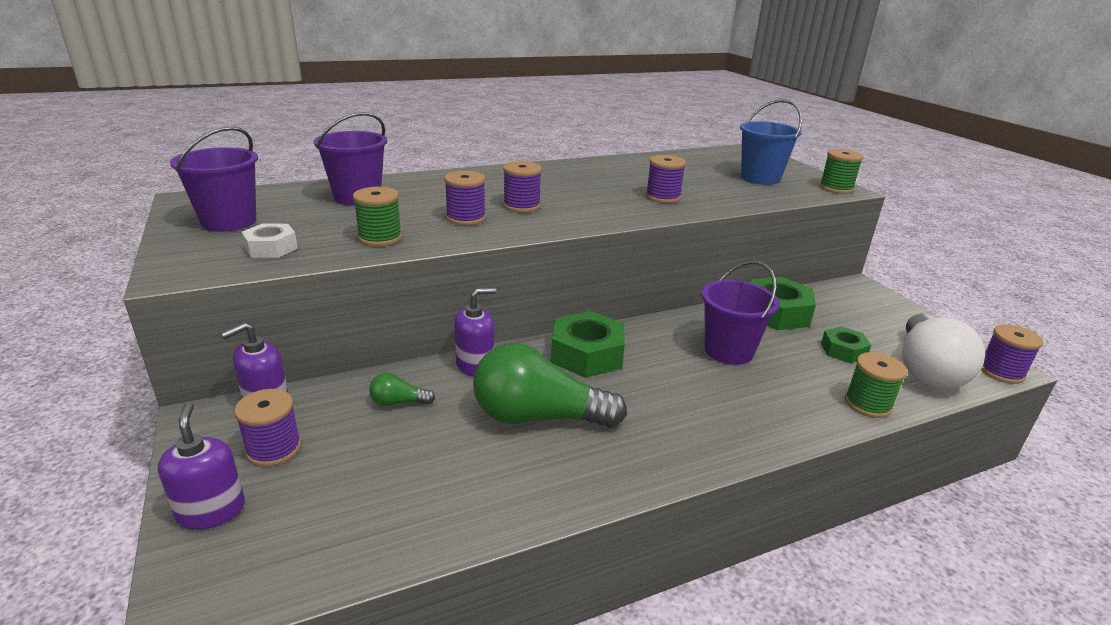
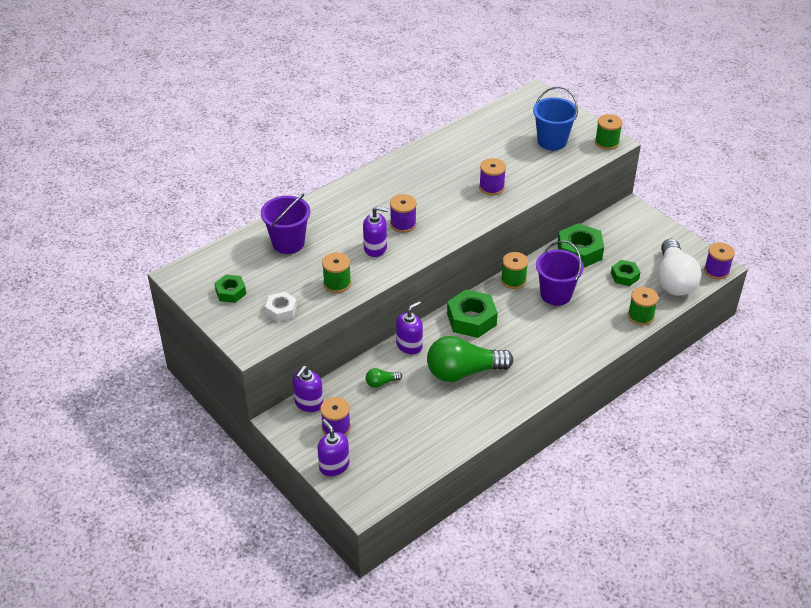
camera: 15 degrees left, 15 degrees up
purple bucket [170,127,258,232] -> green nut [214,275,246,303]
purple spool [444,171,486,225] -> purple soap dispenser [363,206,389,257]
none -> green spool [501,252,528,289]

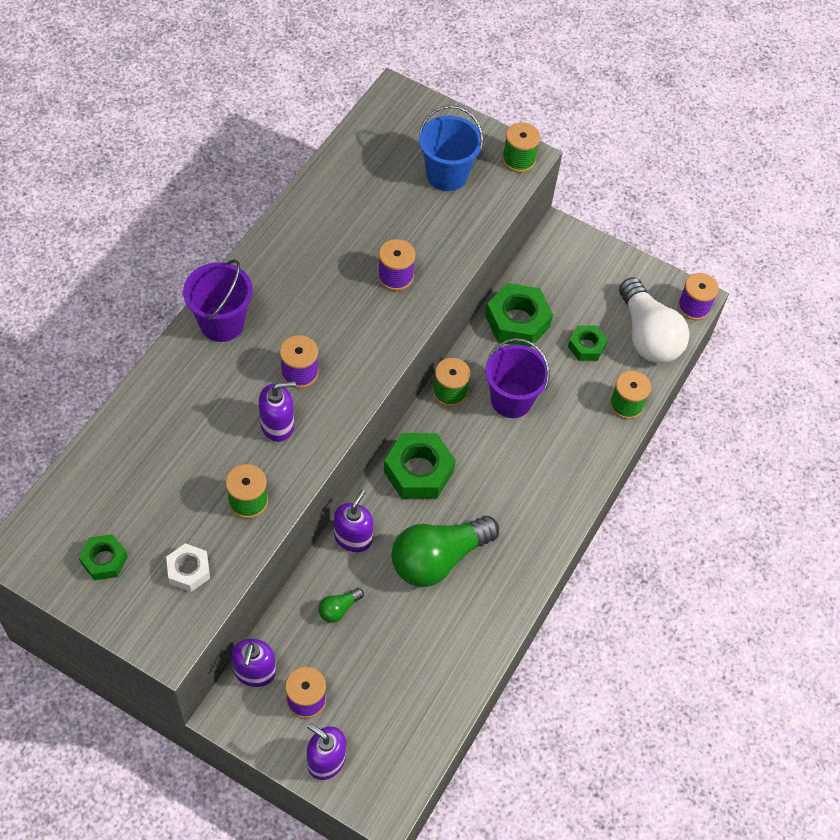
camera: 25 degrees left, 15 degrees up
purple bucket [261,193,310,254] -> purple bucket moved to [183,259,253,342]

